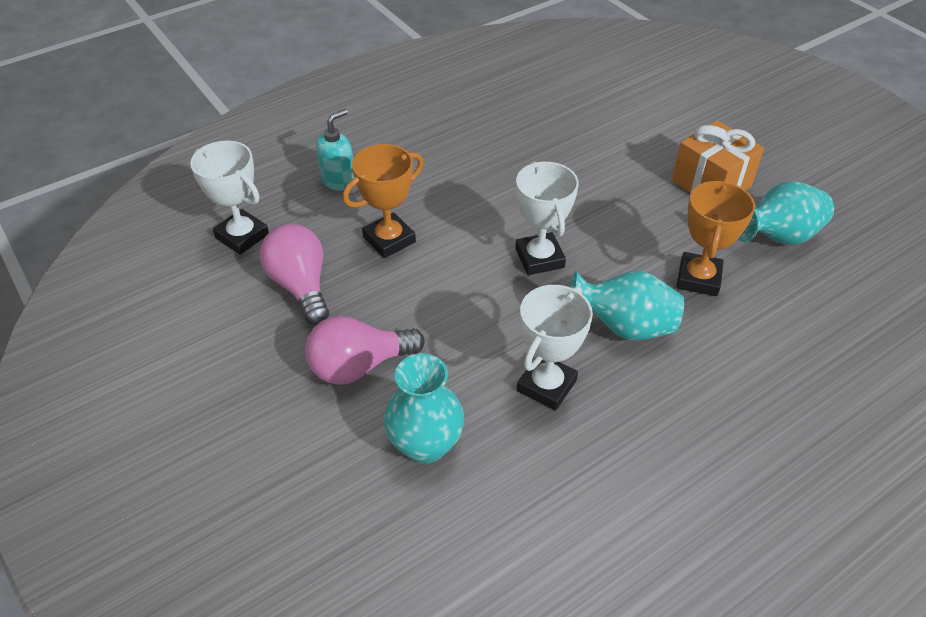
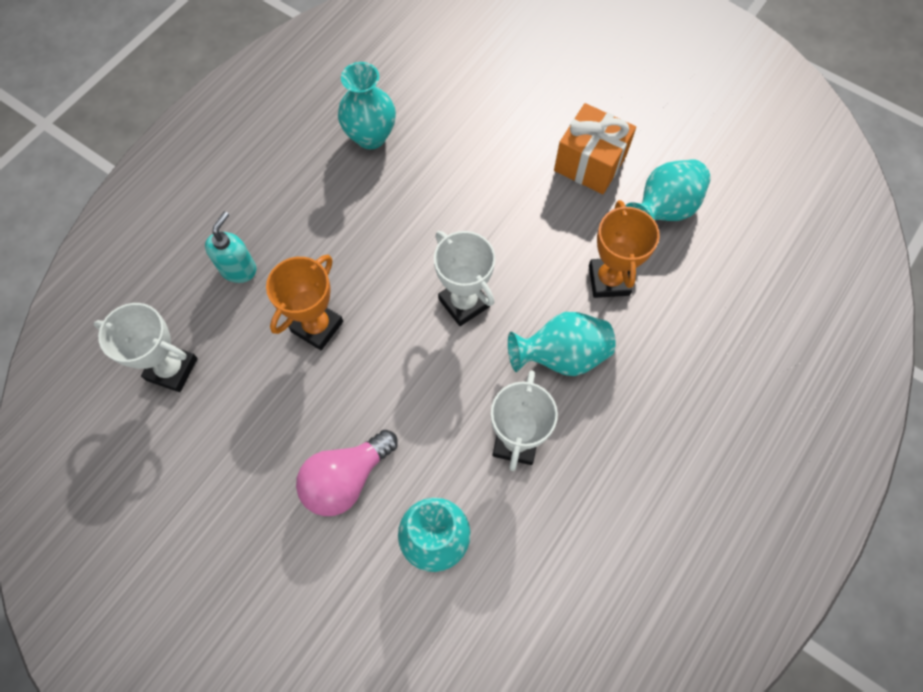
camera: 20 degrees left, 20 degrees up
pink light bulb [260,224,329,325] -> none
none -> turquoise vase [338,62,396,149]

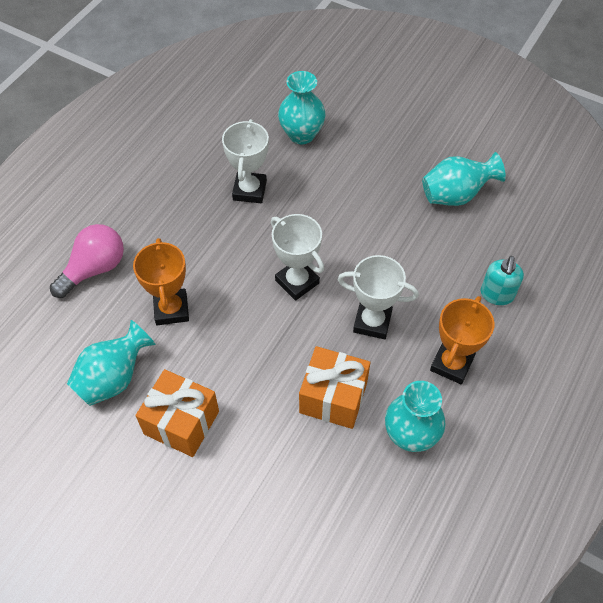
camera: 175 degrees right, 10 degrees down
white trophy [93,303,198,392] -> white trophy moved to [338,255,419,339]
orange trophy [266,255,343,350] -> orange trophy moved to [430,296,494,384]
pink light bulb [296,430,398,516] -> pink light bulb moved to [50,224,124,298]
turquoise vase [508,312,616,376] -> turquoise vase moved to [422,152,506,206]
none -> orange gift [299,346,370,429]

